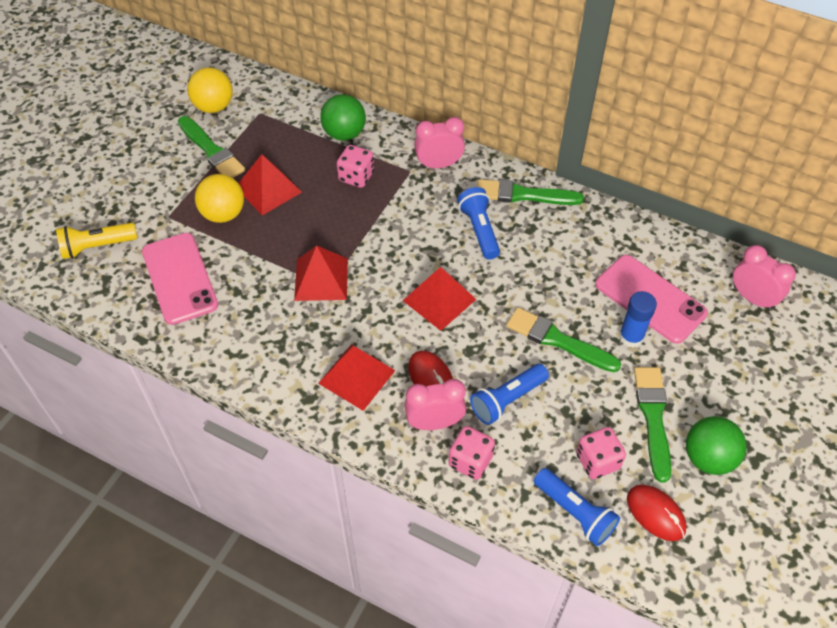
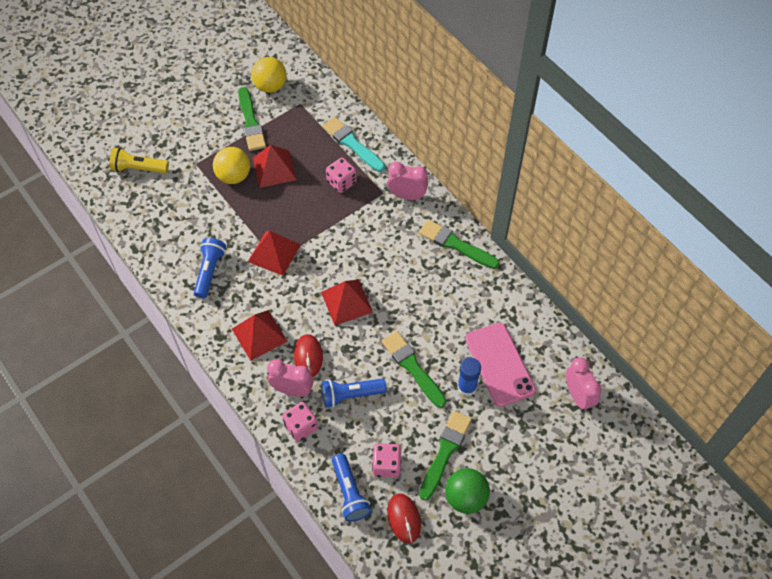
camera: 25 degrees right, 5 degrees up
pink phone [142,233,218,325] -> none
green ball [320,94,366,141] -> turquoise brush [322,117,385,172]
blue flashlight [457,187,500,260] -> blue flashlight moved to [194,238,226,298]

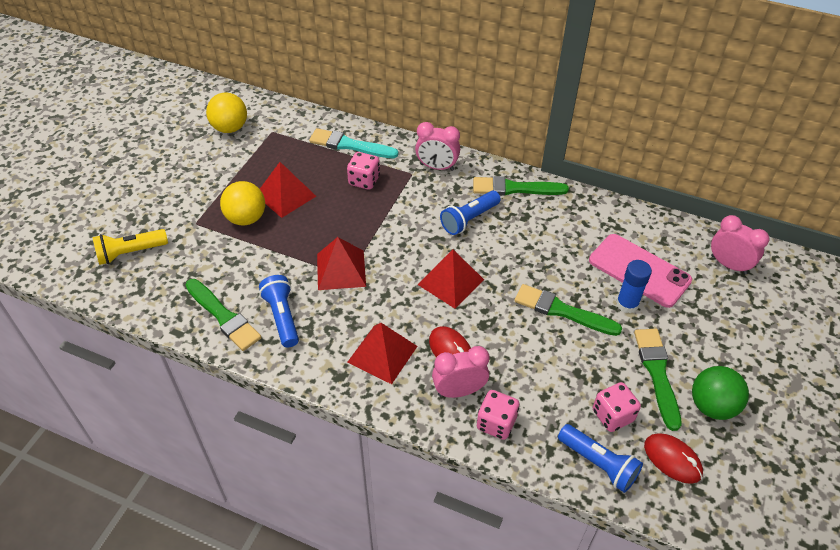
camera: 30 degrees left, 10 degrees down
green brush [238,87,266,151] -> green brush moved to [185,279,262,351]
blue flashlight [322,379,387,408] -> blue flashlight moved to [440,191,501,235]
pink clock [387,162,428,200] -> pink clock turned 150 degrees counterclockwise [415,122,460,171]

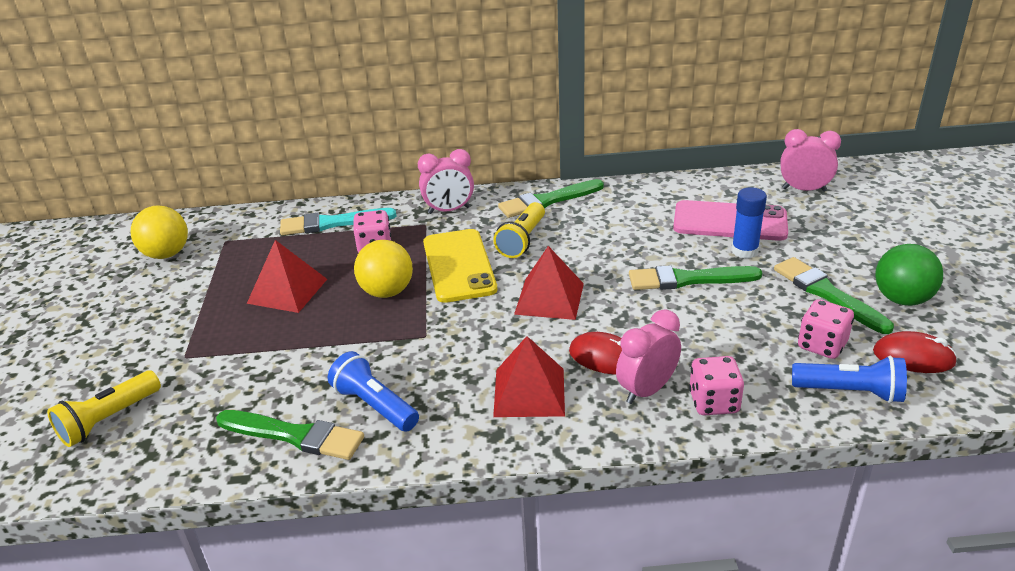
camera: 25 degrees left, 15 degrees down
yellow ball [220,181,265,226] -> yellow ball moved to [354,240,413,298]
red pyramid [317,237,366,290] -> none
blue flashlight [440,191,501,235] -> yellow flashlight [493,202,545,258]
none -> yellow phone [423,229,497,303]

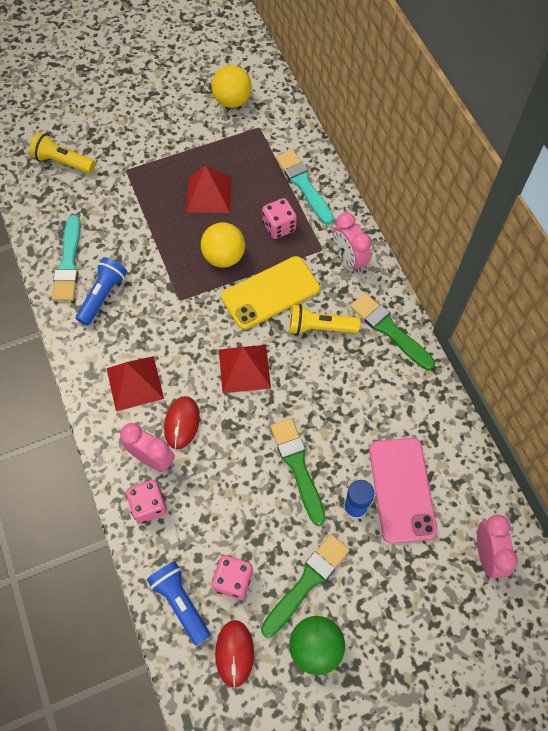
camera: 70 degrees right, 30 degrees up
green brush [216,410,364,460] -> turquoise brush [52,215,80,301]
blue flashlight [792,356,907,403] -> blue flashlight turned 150 degrees clockwise [147,561,211,646]

